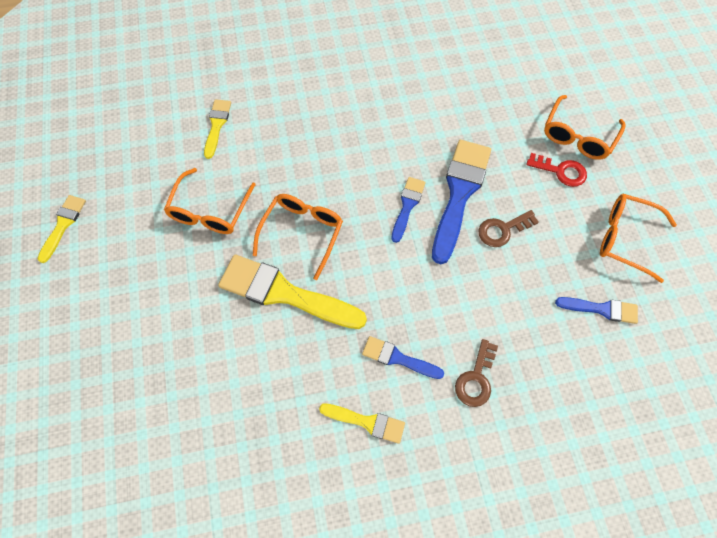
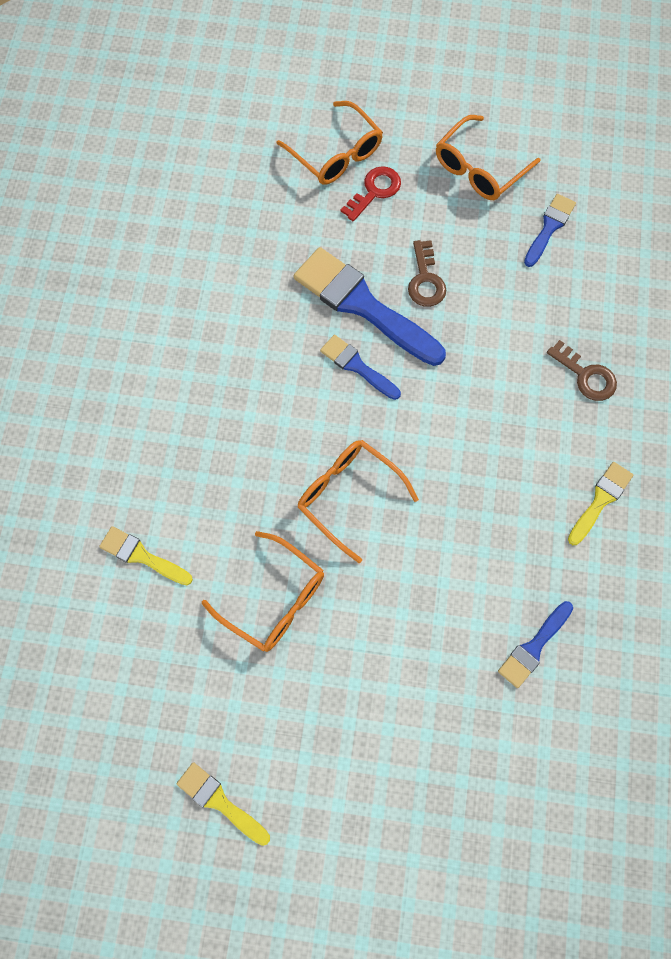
camera: 70 degrees left, 5 degrees up
yellow brush [218,254,367,329] -> none
blue brush [362,336,444,379] -> blue brush moved to [498,601,573,688]

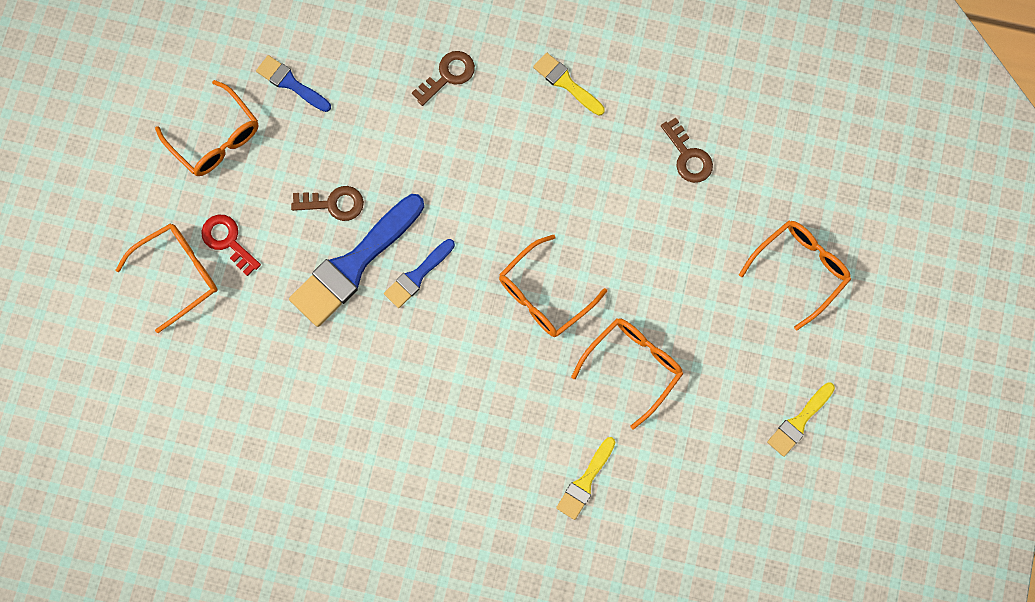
camera: 85 degrees left, 5 degrees up
blue brush [498,601,573,688] -> brown key [661,118,713,183]
none -> orange glasses [739,220,851,330]

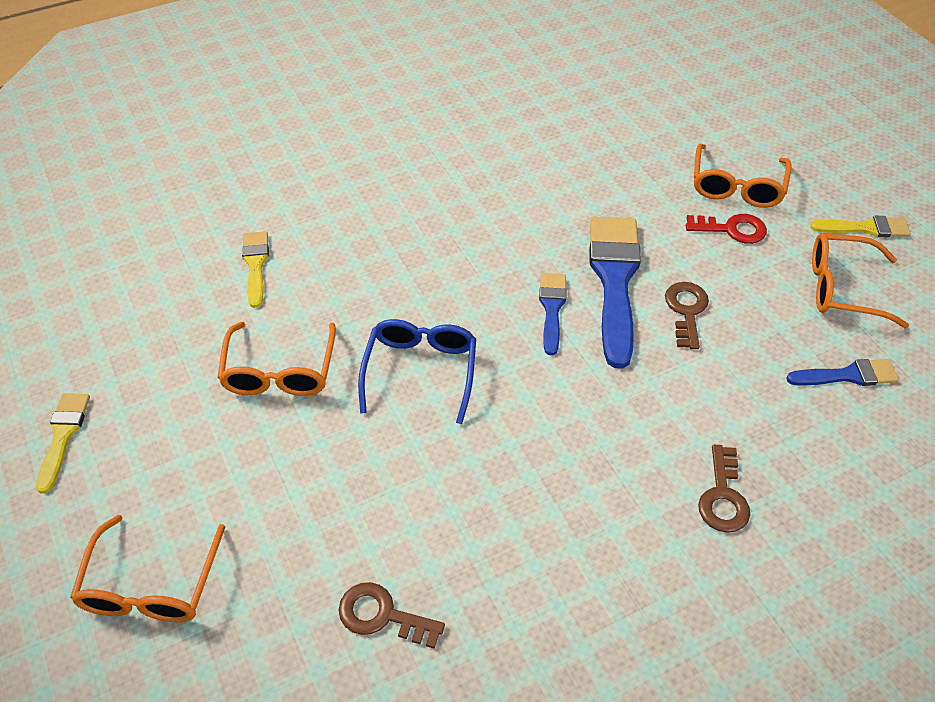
camera: 140 degrees right, 25 degrees down
brown key [291,186,364,221] -> brown key turned 135 degrees clockwise [665,282,709,349]
orange glasses [499,235,607,337] -> blue glasses [358,319,476,424]
yellow brush [533,53,605,116] -> yellow brush moved to [810,216,911,237]

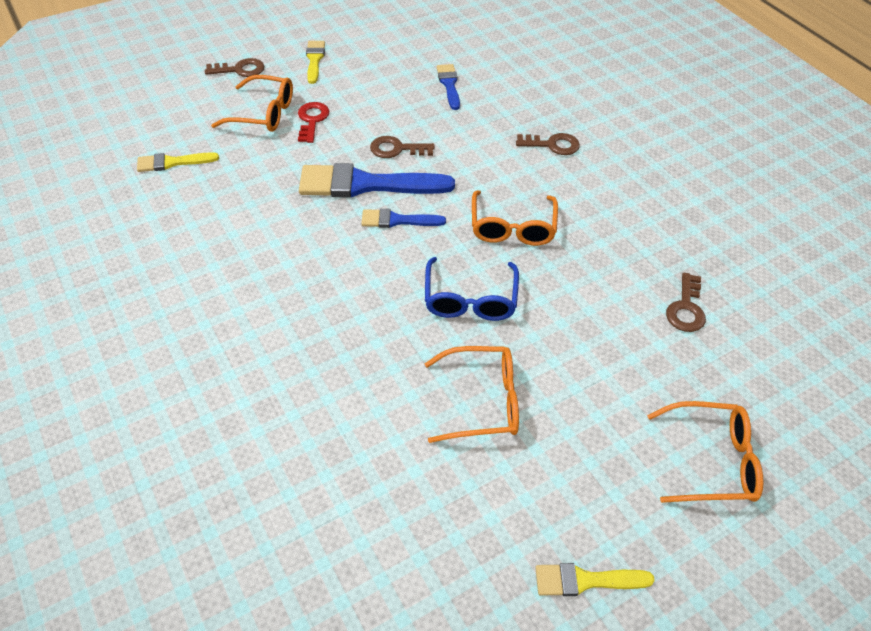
camera: 95 degrees left, 0 degrees up
yellow brush [242,231,269,308] -> yellow brush moved to [137,152,219,172]
blue glasses [358,319,476,424] -> blue glasses turned 90 degrees counterclockwise [425,257,519,321]
orange glasses [812,233,909,328] -> orange glasses moved to [472,190,558,246]
none -> brown key [205,58,264,77]

